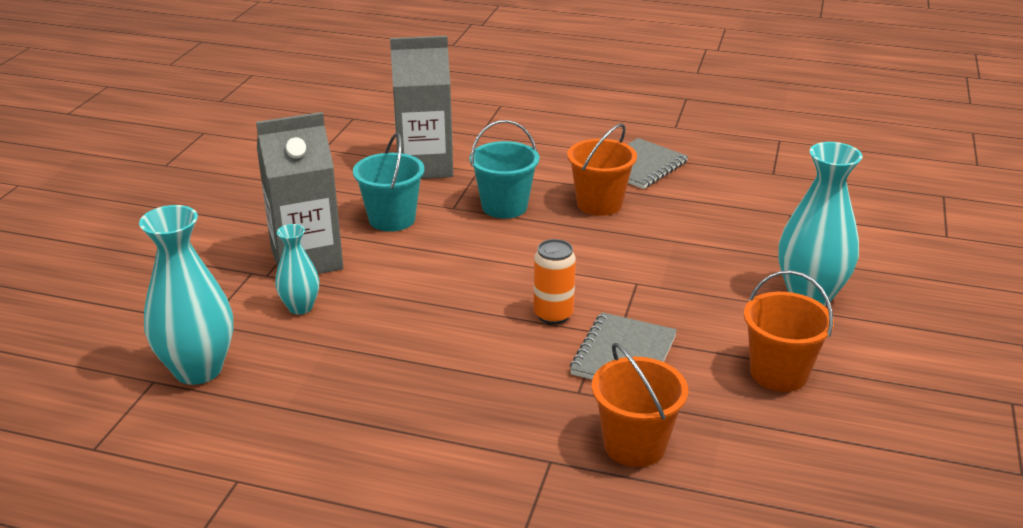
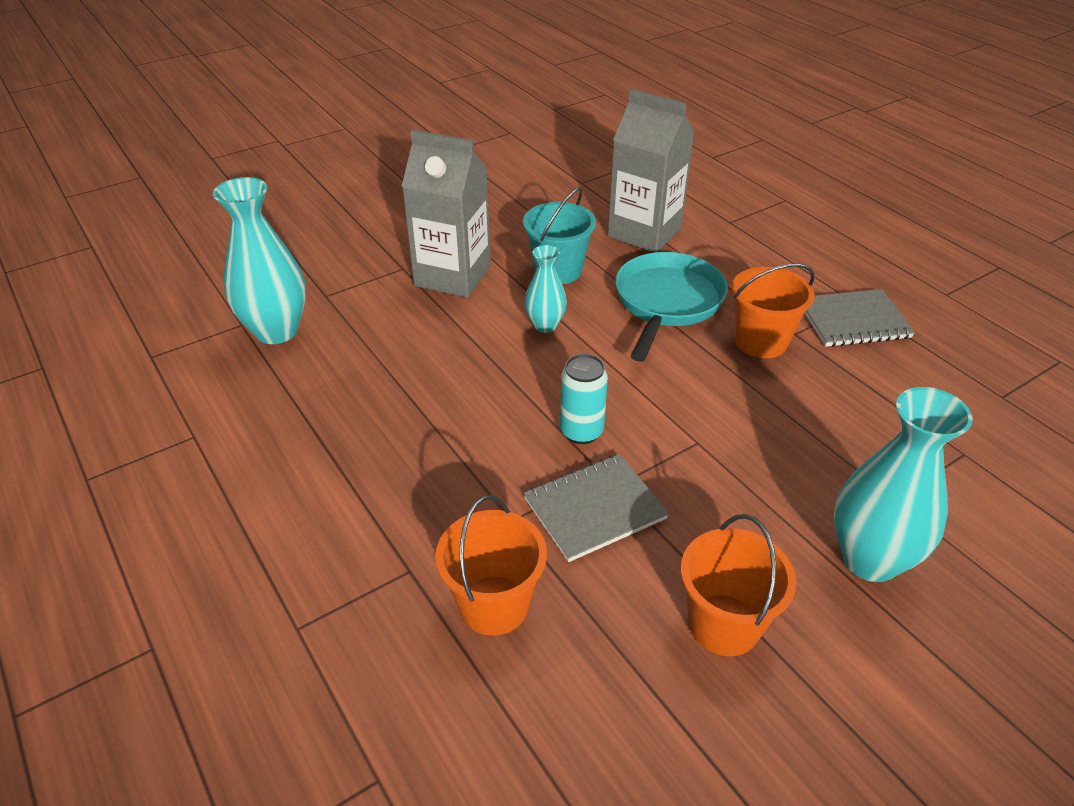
camera: 40 degrees right, 10 degrees up
turquoise vase [275,224,319,315] -> turquoise vase moved to [525,245,567,333]
turquoise bucket [470,120,539,219] -> turquoise pan [615,252,728,362]
orange can [534,239,576,325] -> turquoise can [560,354,608,444]

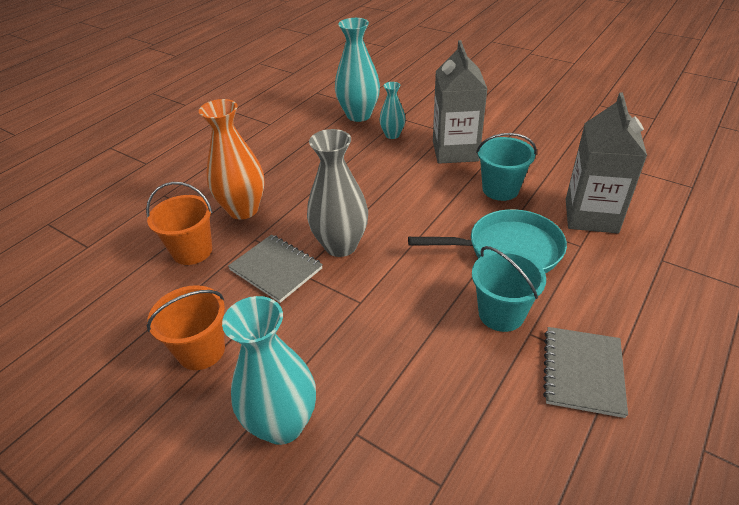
camera: 70 degrees right, 0 degrees up
turquoise vase [525,245,567,333] -> turquoise vase moved to [379,82,405,139]
turquoise can [560,354,608,444] -> grey vase [307,129,368,257]
orange bucket [732,263,815,358] -> turquoise bucket [472,246,546,332]
grey notebook [804,289,915,347] -> grey notebook turned 45 degrees clockwise [543,327,628,418]
none -> orange vase [199,99,265,219]

